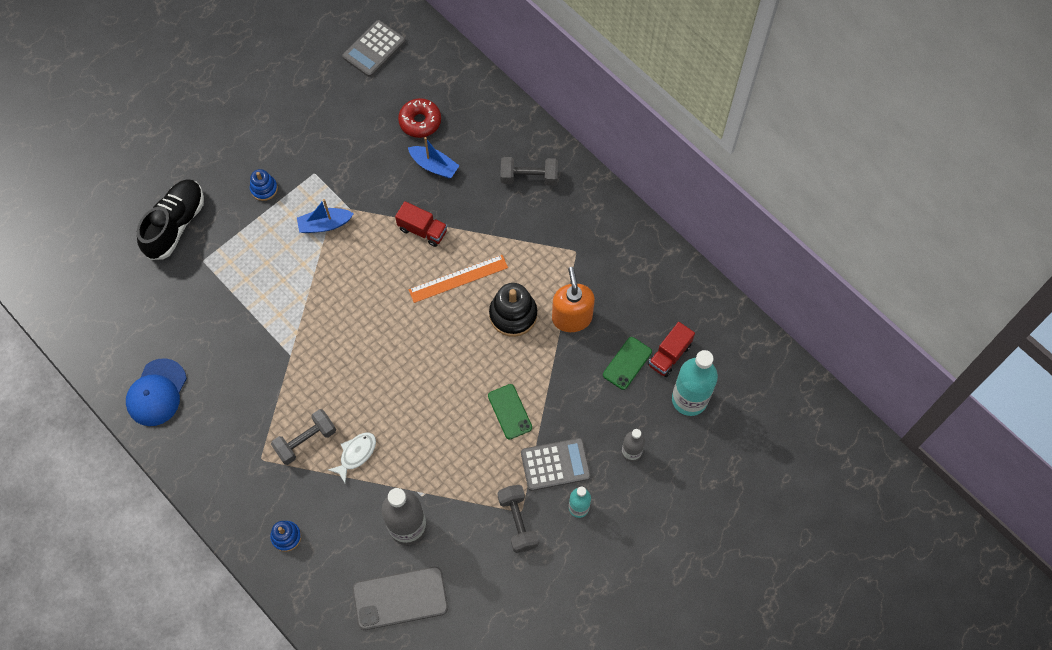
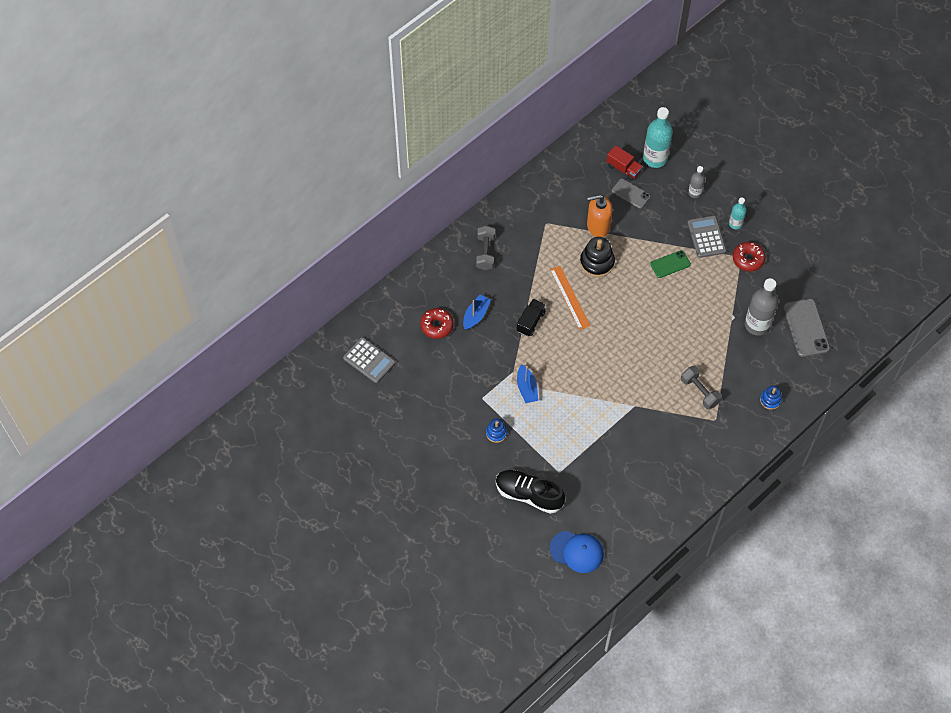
camera: 90 degrees left, 5 degrees down
blue cap [126,358,187,426] -> blue cap moved to [550,531,604,573]
white fish [328,432,376,483] -> none
red truck [395,201,447,247] -> black truck [517,299,545,337]
grey dumbbell [497,485,539,553] -> red donut [733,242,766,271]
green phone [603,337,652,390] -> grey phone [612,178,651,209]

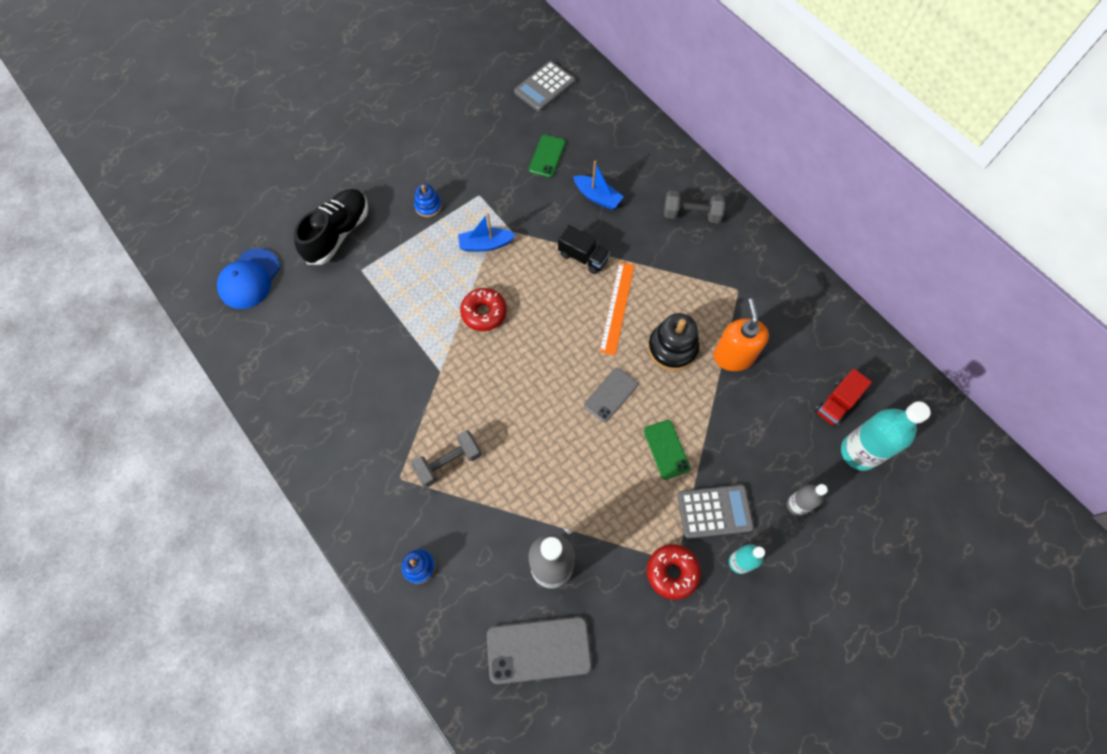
camera: 95 degrees right, 5 degrees up
red donut [420,308,454,339] -> red donut moved to [460,288,507,331]
orange ruler [550,266,590,330] -> orange ruler turned 60 degrees counterclockwise [599,262,635,355]
grey phone [612,178,651,209] -> grey phone moved to [584,368,638,422]
none -> green phone [529,135,566,178]

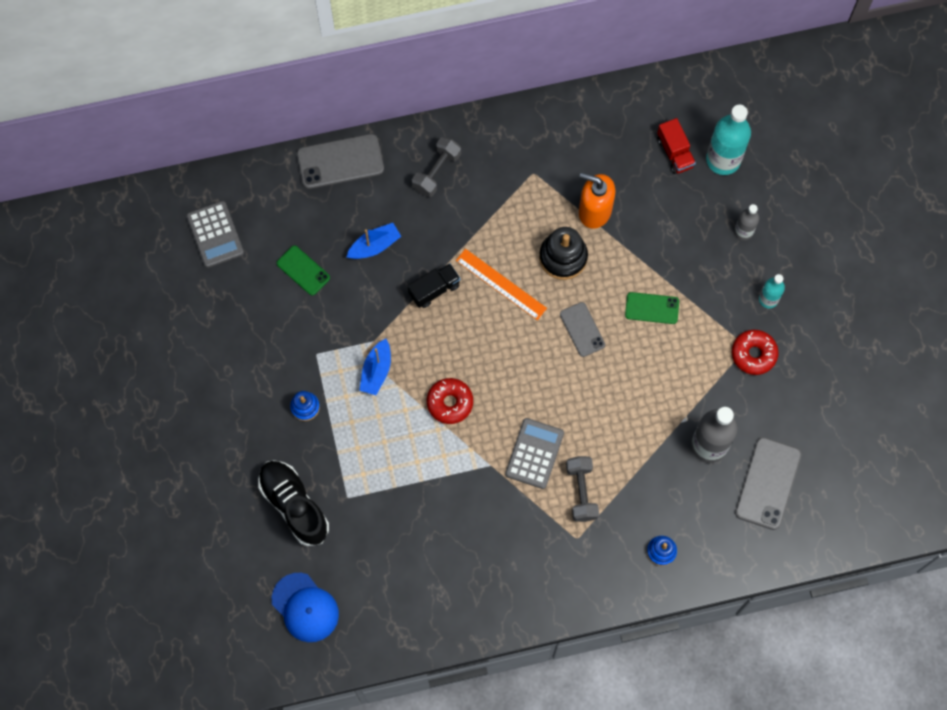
camera: 65 degrees left, 5 degrees up
grey calculator [677,484,754,539] -> grey calculator moved to [505,418,564,489]
none -> grey phone [297,134,384,189]

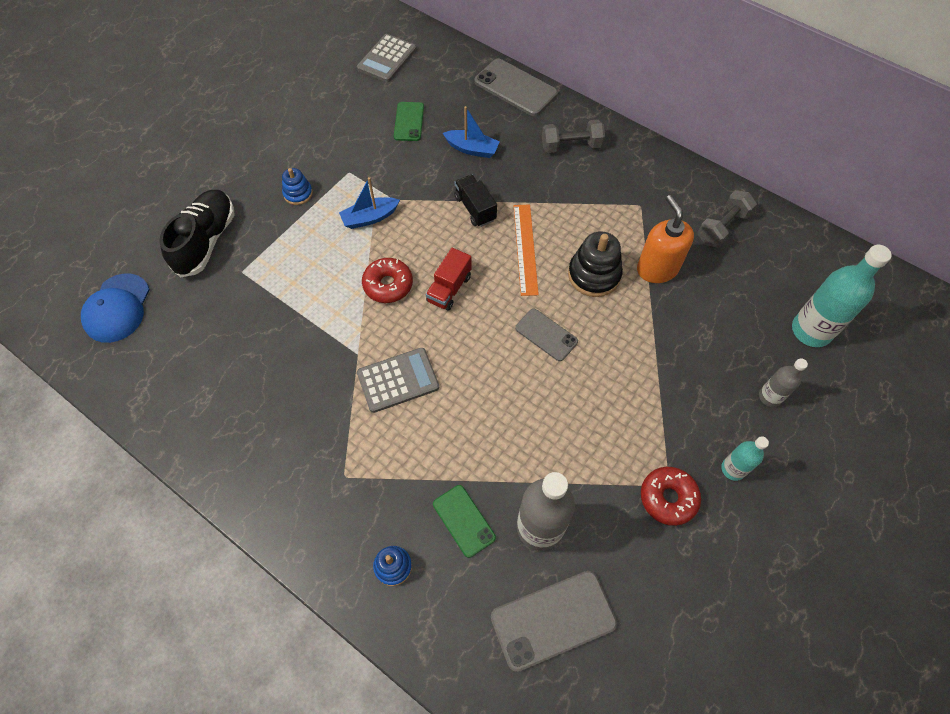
camera: 50 degrees right, 10 degrees down
black truck [408,263,461,308] -> black truck turned 135 degrees counterclockwise [454,175,497,227]
grey phone [560,302,605,357] -> grey phone turned 75 degrees counterclockwise [515,309,578,361]
grey dumbbell [566,456,599,522] -> grey dumbbell moved to [698,190,757,248]
green phone [625,292,679,324] -> green phone moved to [433,485,496,558]
red truck [657,118,696,174] -> red truck moved to [426,248,472,311]

